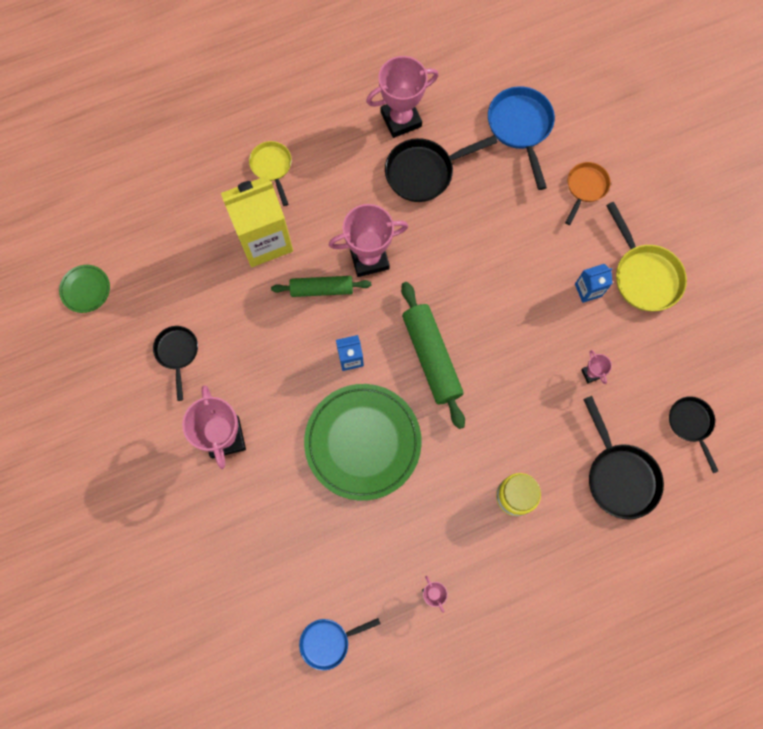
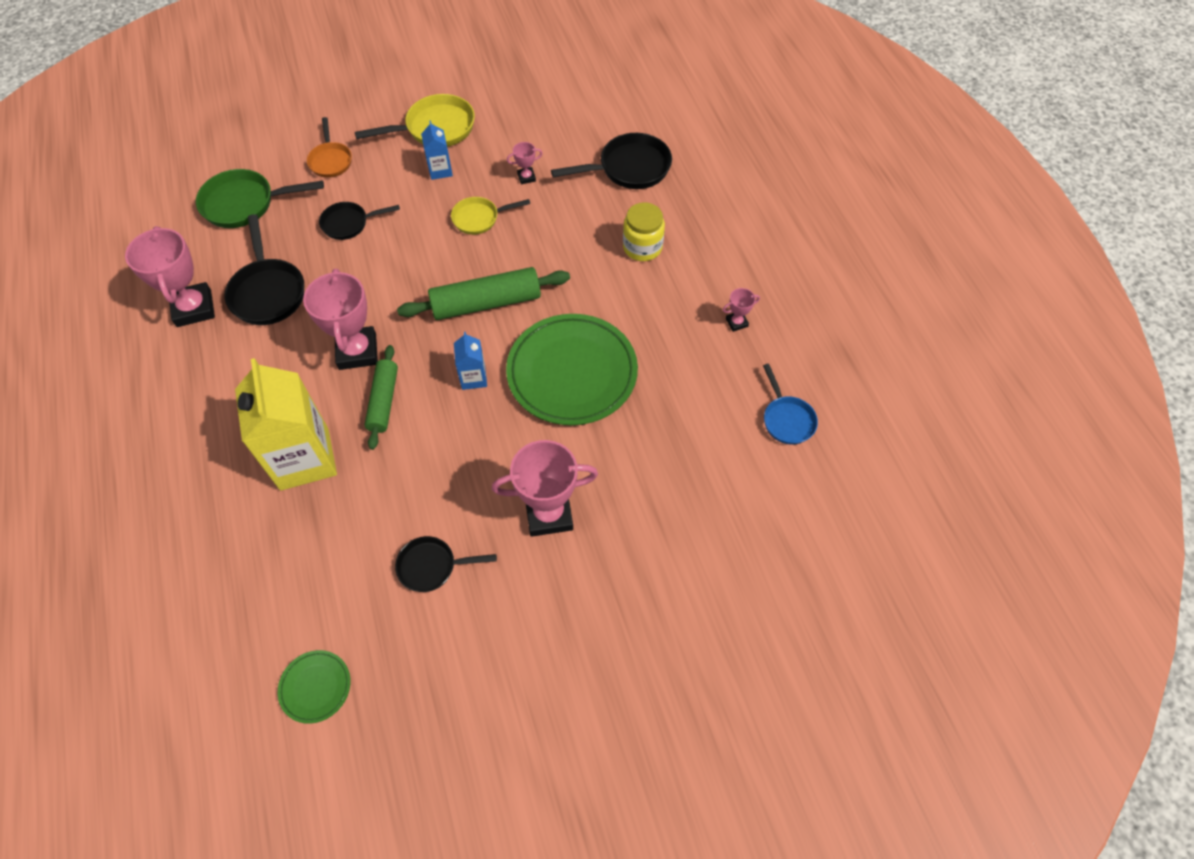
camera: 85 degrees left, 15 degrees down
yellow pan [249,141,292,206] -> yellow pan moved to [451,197,530,235]
blue pan [488,86,555,190] -> green pan [196,169,324,228]
orange pan [565,162,610,225] -> orange pan turned 135 degrees counterclockwise [307,117,352,178]
black pan [669,396,718,473] -> black pan moved to [319,202,400,240]

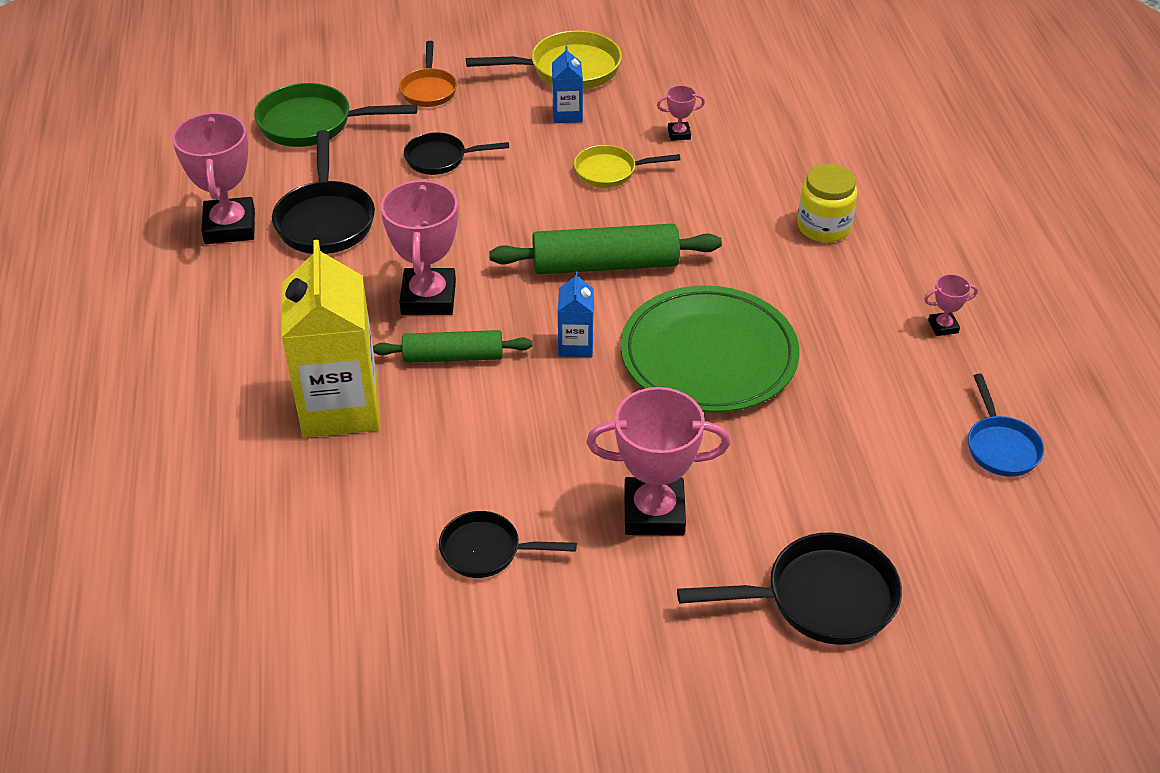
camera: 10 degrees right, 15 degrees down
green plate [278,650,350,724] -> none
green rolling pin [364,345,398,450] -> green rolling pin turned 75 degrees clockwise [373,330,532,363]
black pan [551,133,672,189] -> black pan moved to [677,532,902,645]

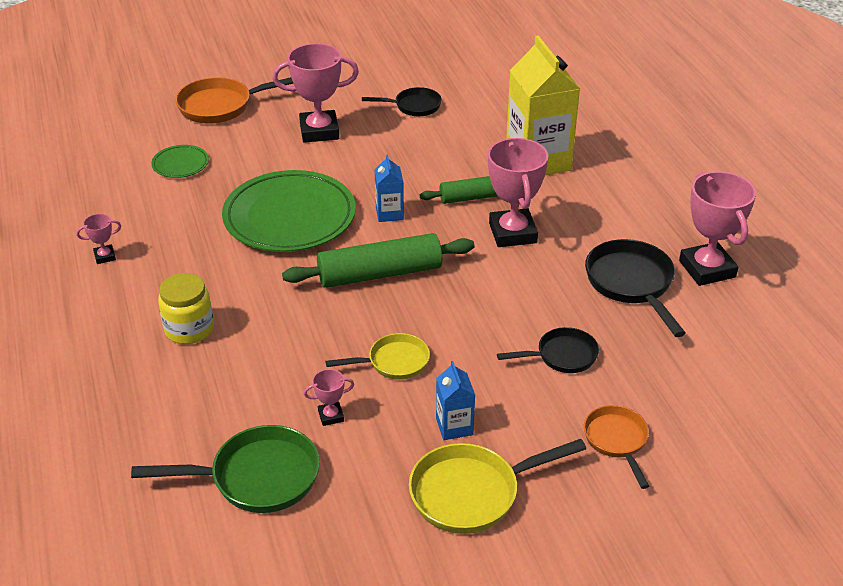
camera: 170 degrees right, 5 degrees down
green pan [254,83,418,147] -> green pan moved to [131,425,320,513]
black pan [677,532,902,645] -> orange pan [175,77,294,124]
blue pan [968,374,1044,477] -> none
none -> green plate [151,145,209,178]

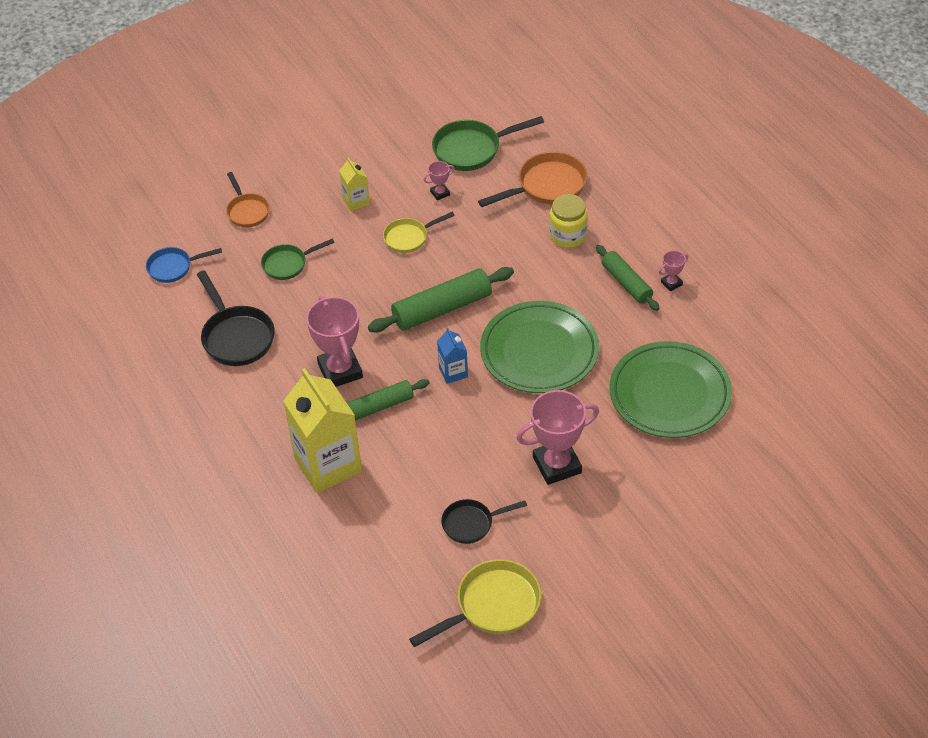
camera: 170 degrees right, 10 degrees up
green plate [151,145,209,178] -> green plate [609,341,732,438], size x2.20
orange pan [175,77,294,124] -> orange pan moved to [478,152,588,207]
yellow pan [409,439,586,534] -> yellow pan moved to [409,559,541,647]
blue carton [436,361,475,440] -> yellow carton [339,157,370,211]
black pan [497,327,599,373] -> green pan [261,238,335,280]
pink trophy [679,171,756,286] -> none
none -> blue pan [146,247,222,283]
none -> green rolling pin [596,245,660,311]

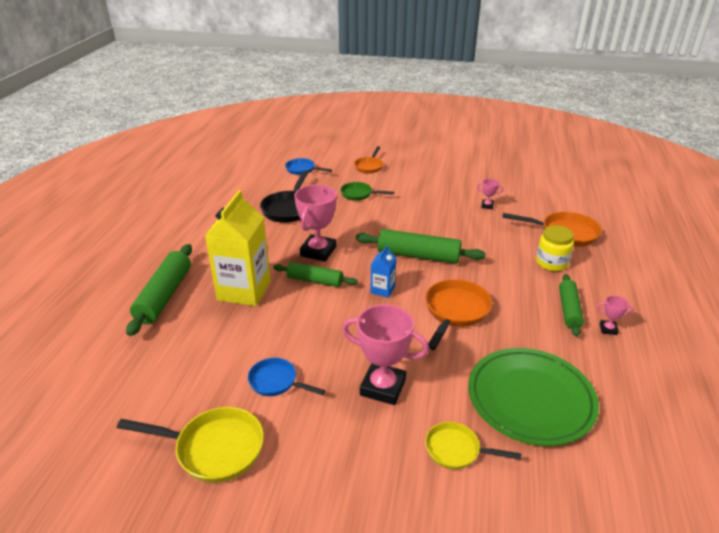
camera: 40 degrees right, 15 degrees down
yellow carton [339,157,370,211] -> none
yellow pan [383,212,455,253] -> yellow pan moved to [425,422,521,469]
green pan [432,116,544,171] -> none
black pan [441,499,527,544] -> blue pan [248,358,325,396]
green plate [480,301,599,393] -> orange pan [425,279,492,350]
none -> green rolling pin [126,244,192,336]

